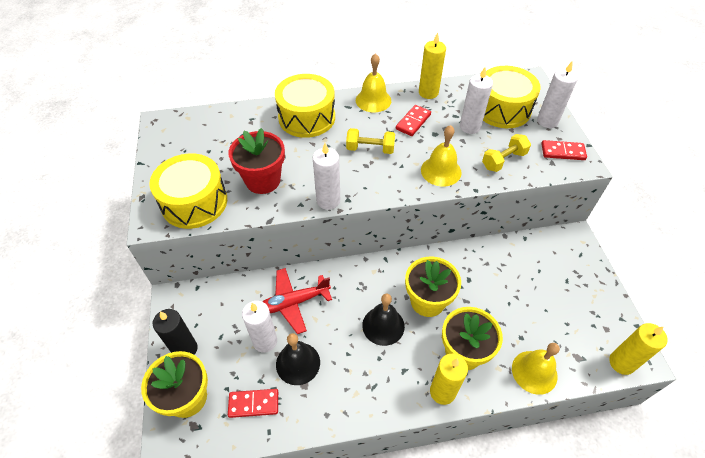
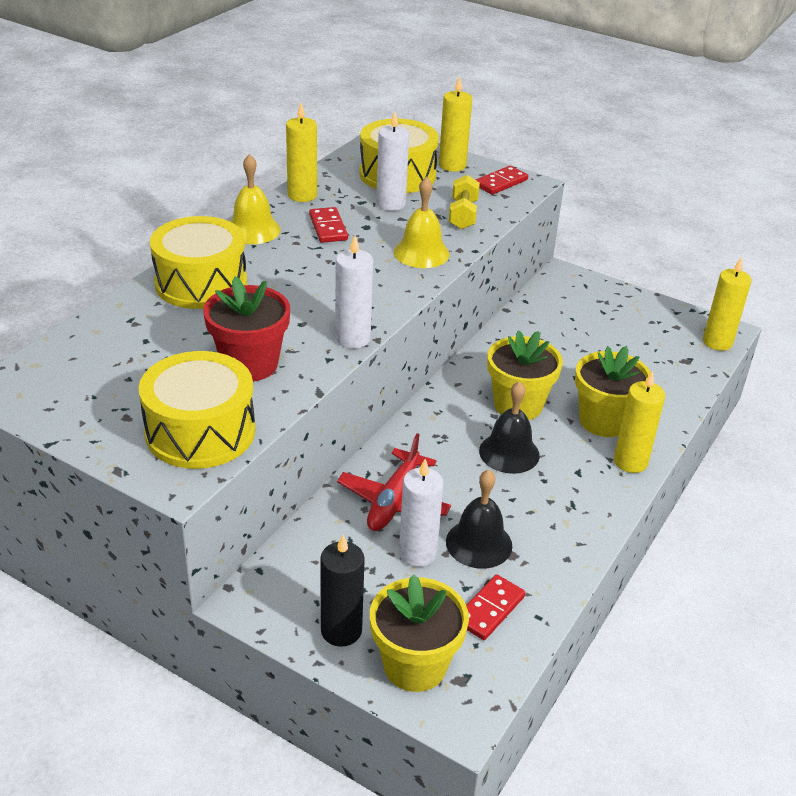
camera: 50 degrees left, 15 degrees down
yellow dumbbell [346,128,395,154] -> none
yellow bell [512,343,560,395] -> none
white candle [537,62,578,128] -> yellow candle [439,76,472,172]

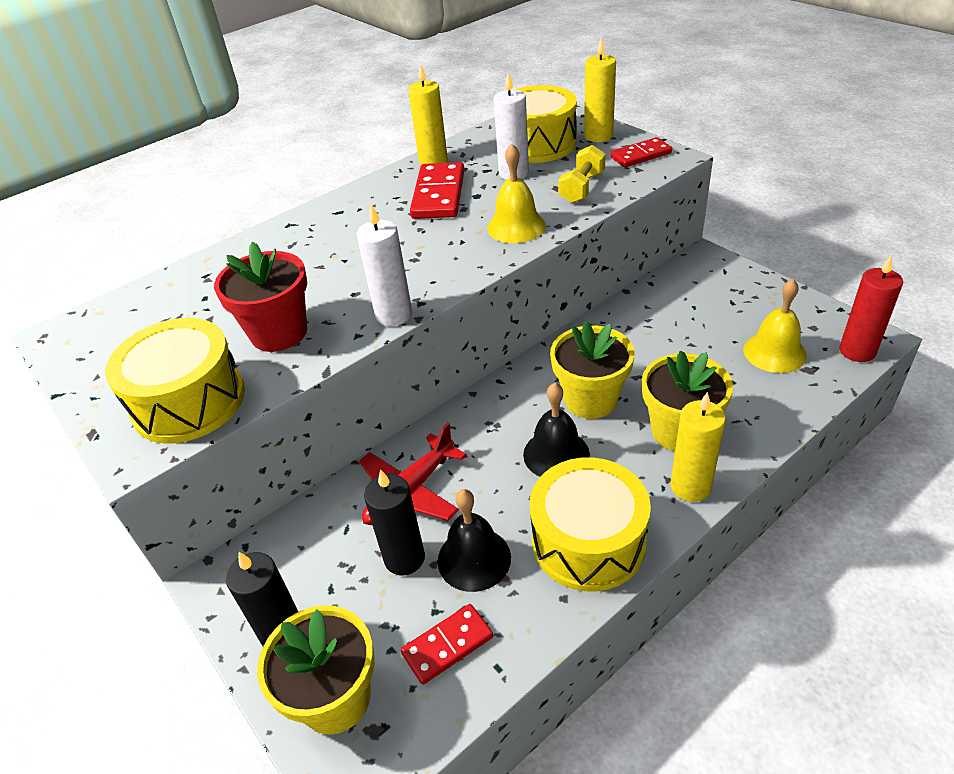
camera: 25 degrees right, 5 degrees up
yellow drum [150,216,247,309] -> yellow drum moved to [530,457,651,592]
yellow bell [230,154,281,244] -> yellow bell moved to [743,279,807,373]
red domino [309,207,348,243] -> red domino [410,162,464,219], size x1.59
white candle [399,459,444,567] -> black candle [364,469,425,575]
yellow candle [703,257,752,351] -> red candle [840,256,903,362]

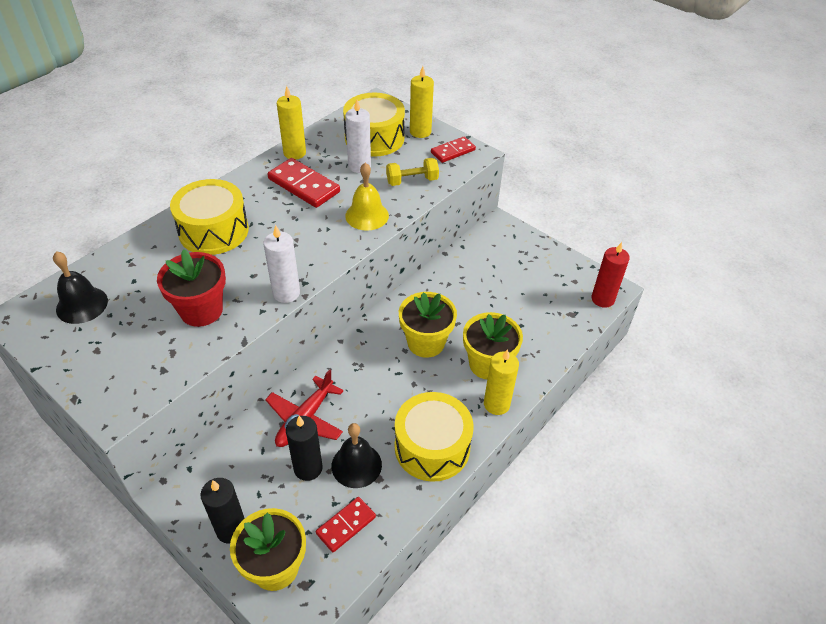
camera: 15 degrees left, 5 degrees up
yellow drum [105,318,245,443] -> yellow drum moved to [170,179,249,255]
red domino [410,162,464,219] -> red domino turned 45 degrees counterclockwise [267,158,340,208]
black bell [523,383,590,477] -> black bell moved to [53,251,108,324]
yellow dumbbell [558,145,606,203] -> yellow dumbbell turned 60 degrees clockwise [386,158,439,186]
yellow bell [743,279,807,373] -> none

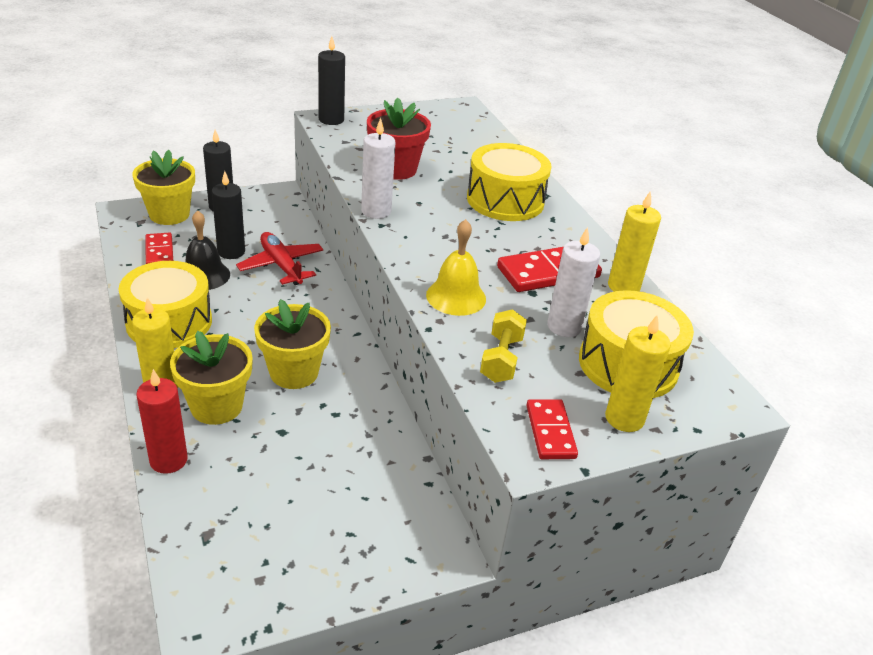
camera: 115 degrees right, 10 degrees down
black bell [53,251,108,324] -> none
red candle [591,242,630,308] -> red candle moved to [136,369,188,474]
none -> black candle [318,36,345,125]

